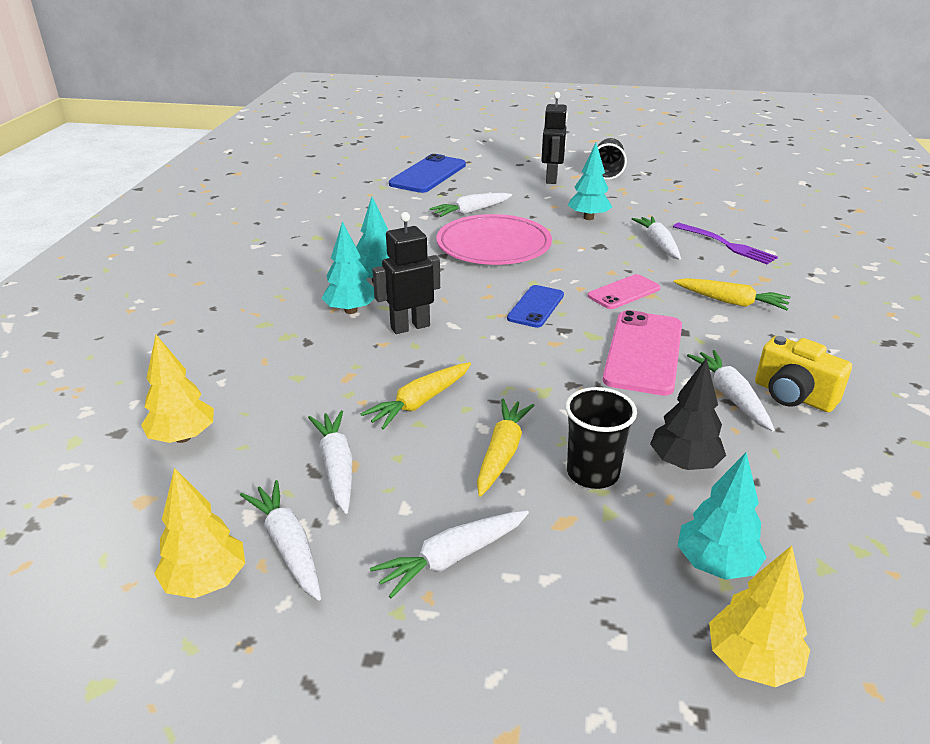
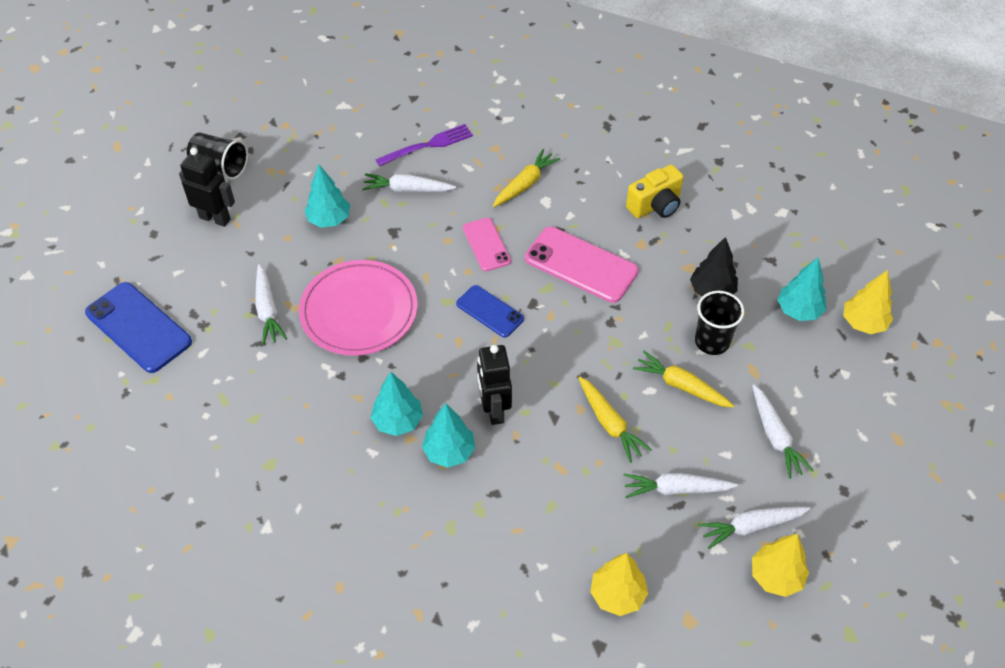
camera: 75 degrees left, 20 degrees up
white carrot [687,350,775,431] -> none

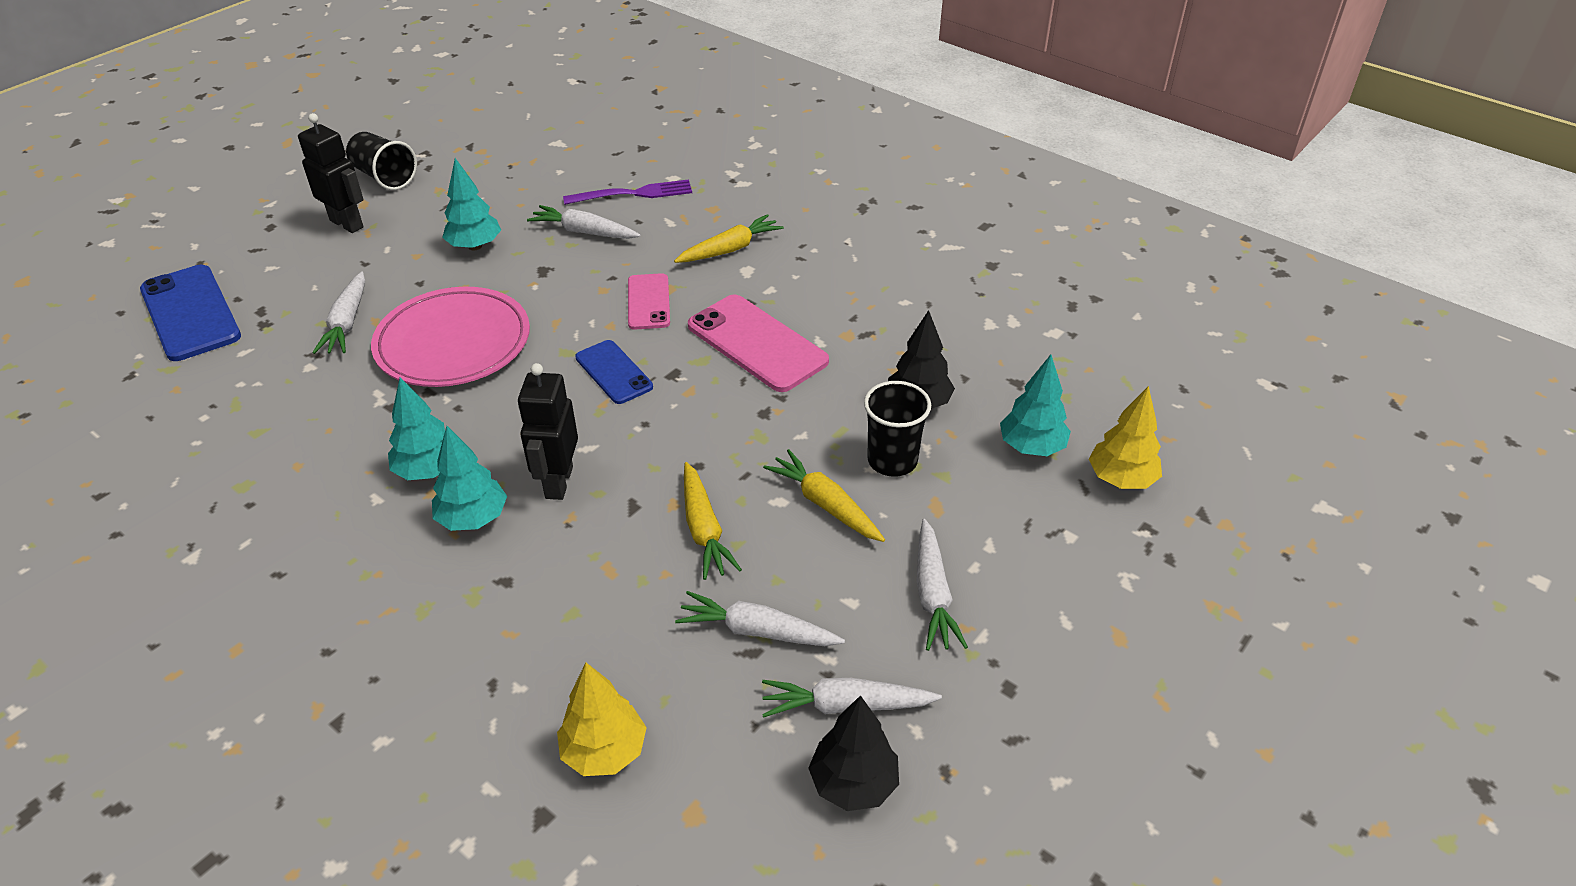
camera: 15 degrees right, 10 degrees down
yellow camera [626,164,684,218] -> none
yellow tree [752,534,809,597] -> black tree [808,695,899,811]

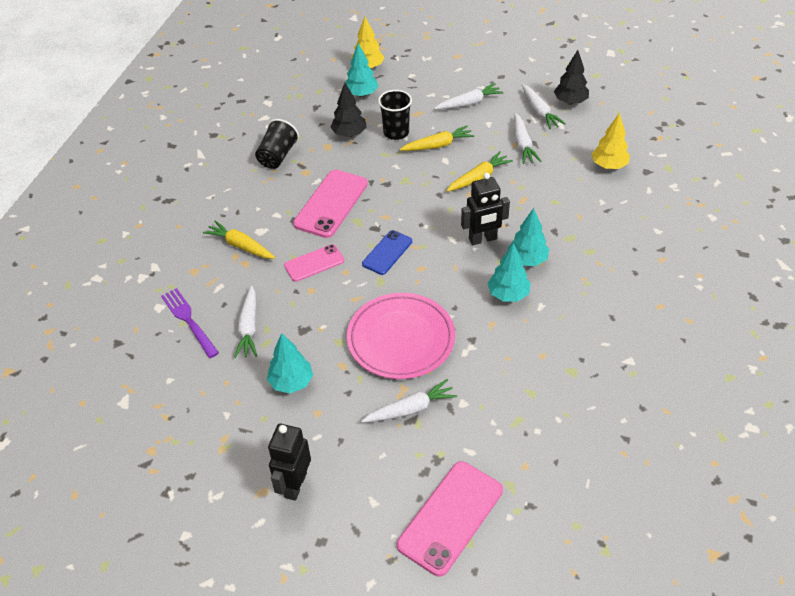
camera: 110 degrees left, 5 degrees up
blue phone [140,265,241,361] -> pink phone [397,461,503,577]
black cup [346,132,417,190] -> black cup moved to [255,119,299,169]
yellow carrot [763,449,885,542] -> yellow carrot turned 135 degrees counterclockwise [400,125,475,151]

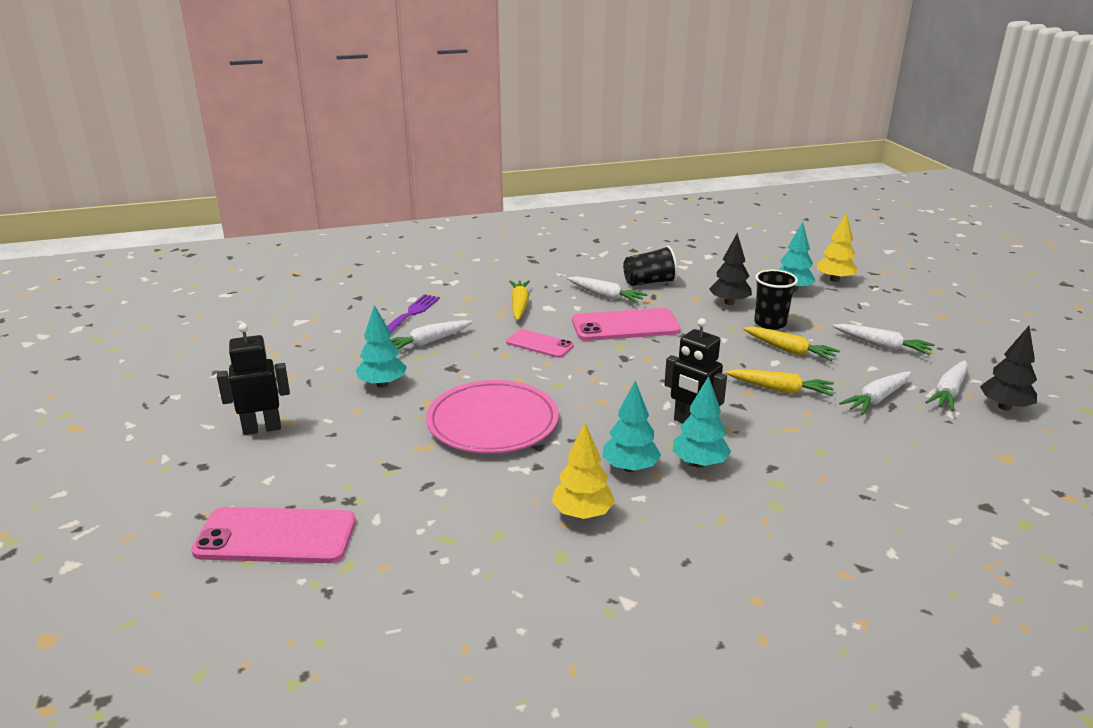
camera: 55 degrees right, 20 degrees down
white carrot [361,379,457,423] -> white carrot moved to [567,276,648,303]
blue phone [362,230,412,275] -> none
yellow tree [592,113,630,169] -> yellow tree moved to [552,423,615,519]

